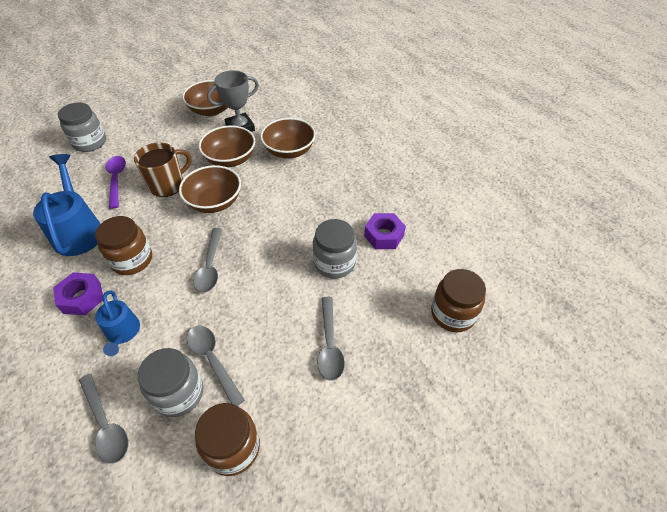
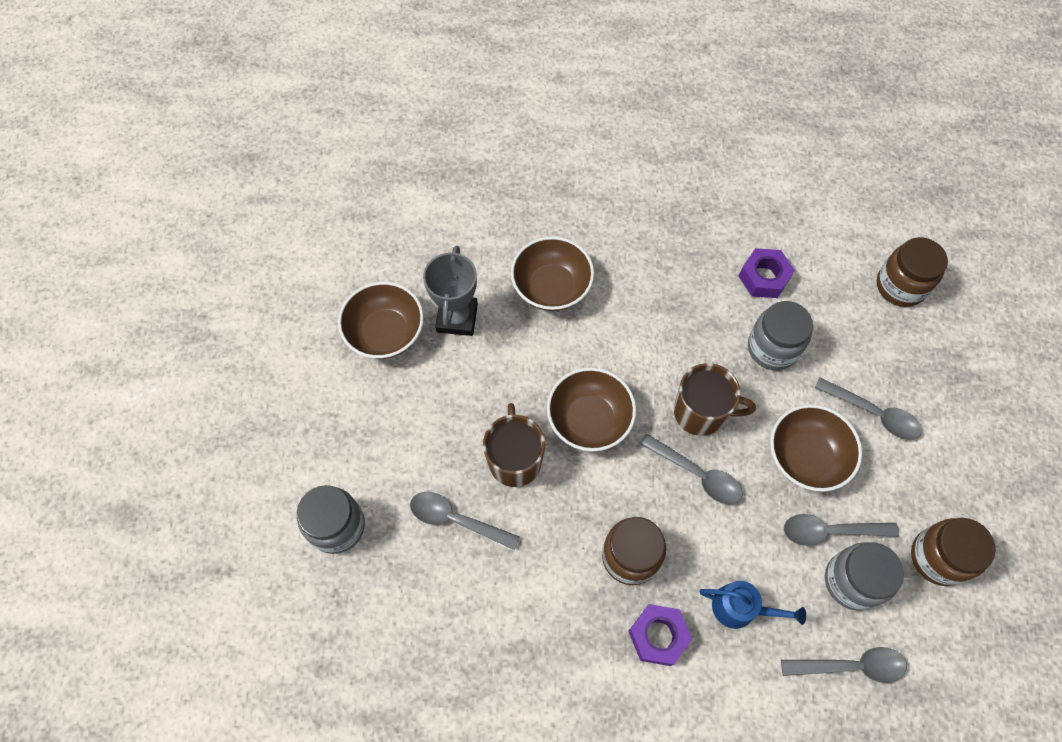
camera: 55 degrees left, 15 degrees up
blue watering can [33,154,101,256] -> none
purple spoon [105,156,126,209] -> grey spoon [410,492,520,550]
brown bowl [199,125,255,167] -> brown bowl moved to [770,404,862,492]
none -> brown mug [674,363,756,436]

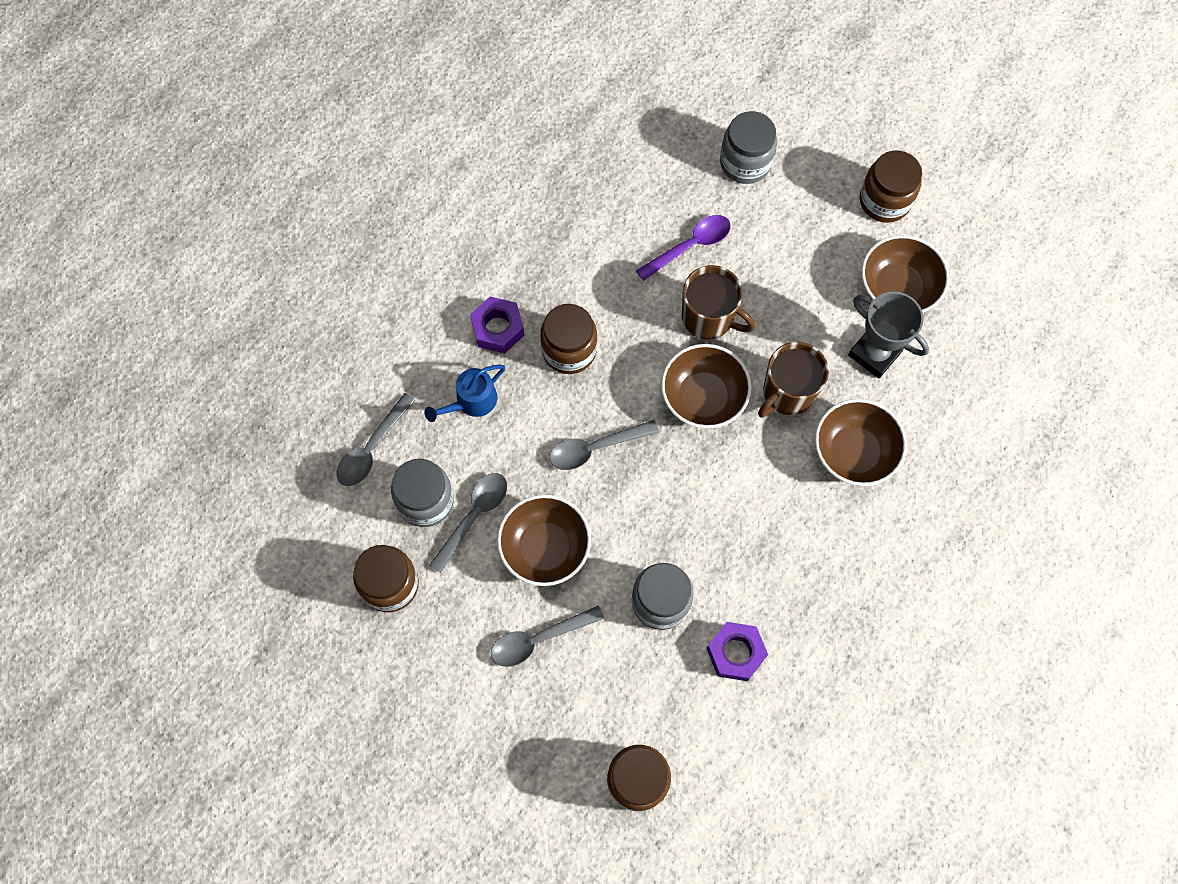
camera: 125 degrees right, 5 degrees up
grey spoon [410,492,520,550] -> purple spoon [636,215,730,281]
brown mug [674,363,756,436] -> brown mug moved to [758,342,829,418]
none -> brown jar [860,150,922,223]

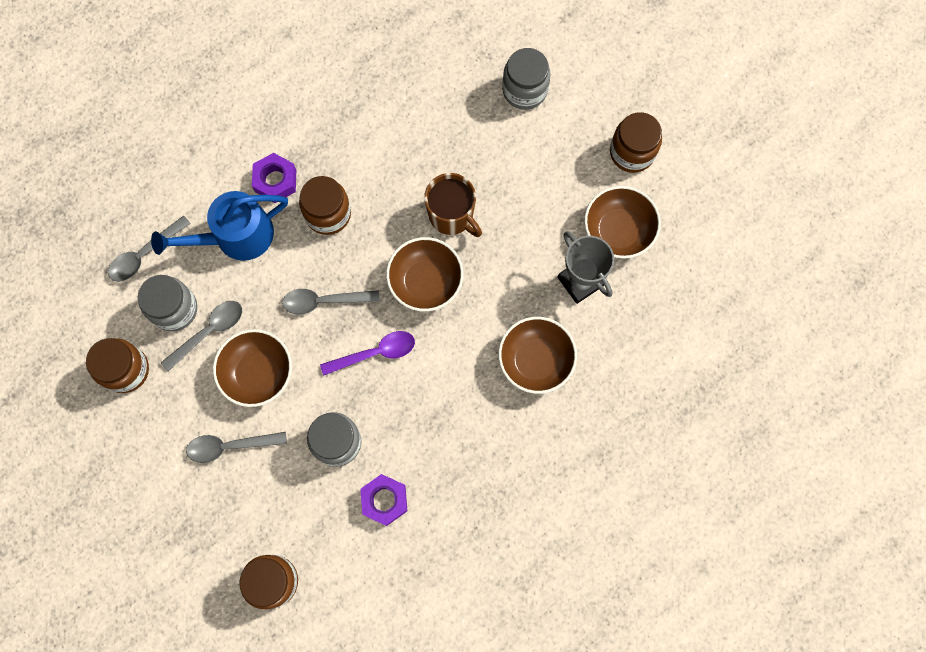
camera: 15 degrees right, 5 degrees up
blue watering can [425,364,505,422] -> blue watering can [151,191,288,261], size x1.68
purple spoon [636,215,730,281] -> purple spoon moved to [320,331,415,376]
brown mug [758,342,829,418] -> none

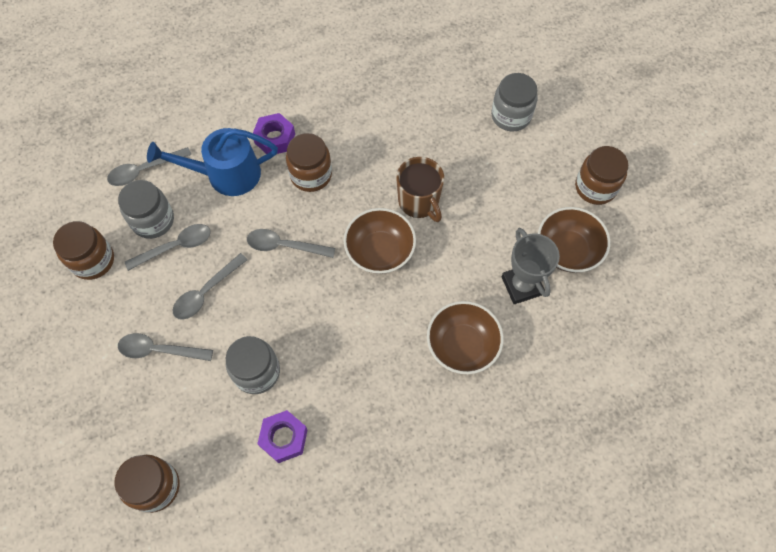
camera: 15 degrees right, 10 degrees down
brown bowl [213,329,292,407] -> grey spoon [173,253,248,320]
purple spoon [320,331,415,376] -> none

